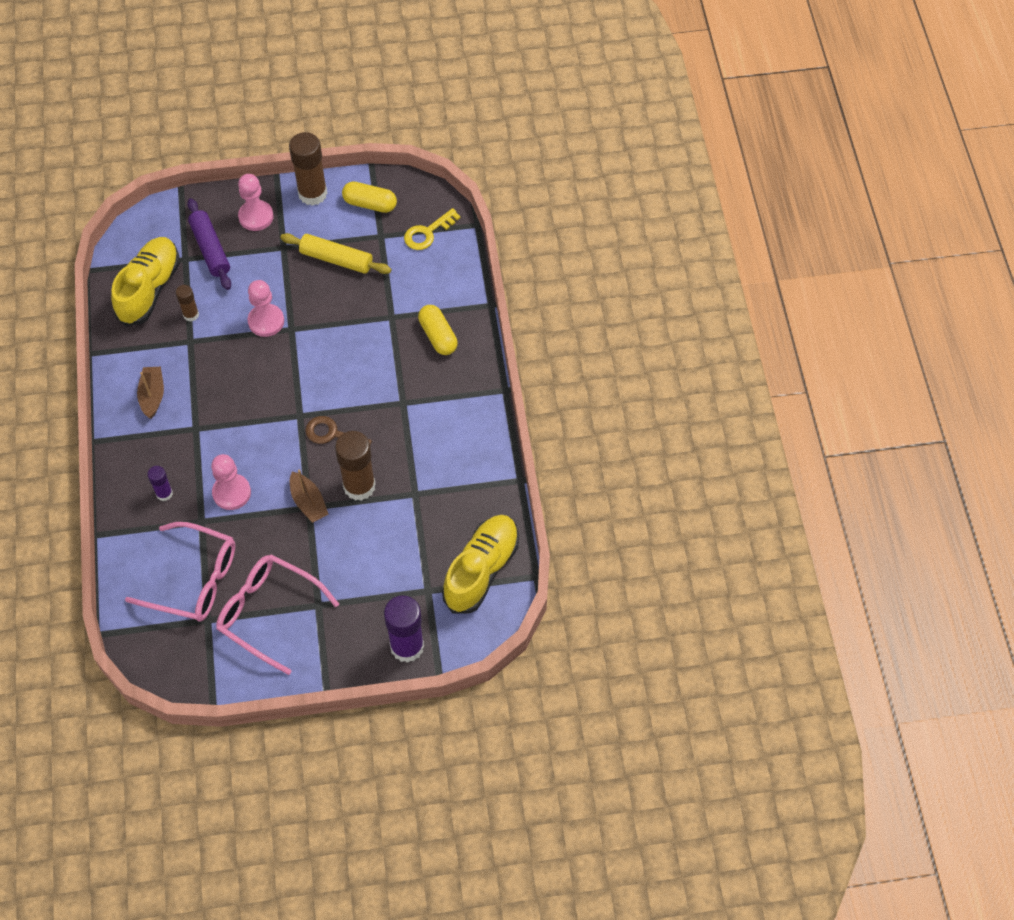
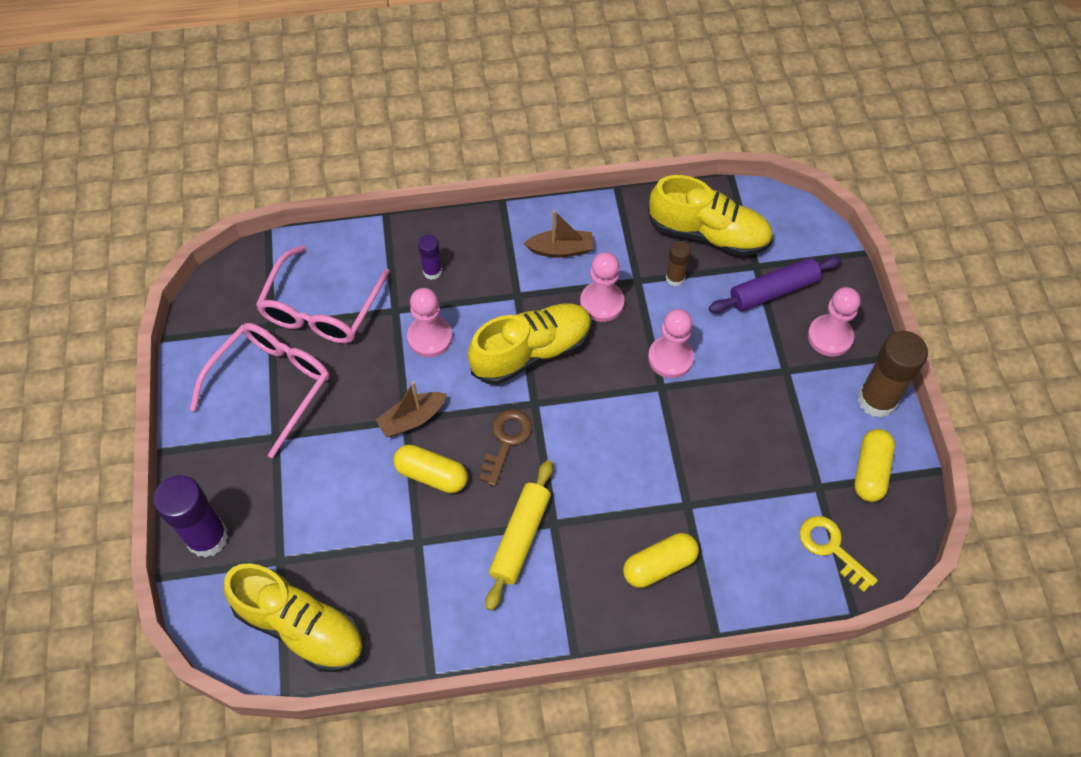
camera: 90 degrees right, 0 degrees up
yellow rolling pin [280,233,391,274] -> yellow rolling pin moved to [486,460,553,611]
brown glue stick [335,431,375,501] -> yellow capsule [393,445,468,493]
none -> yellow shoe [468,303,592,385]
none -> pink pawn [580,252,624,322]

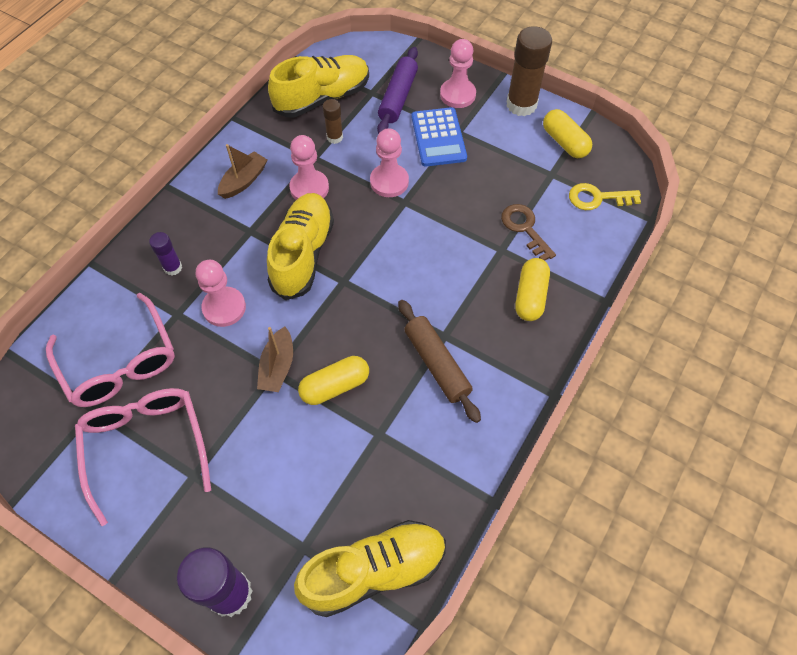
camera: 50 degrees left, 0 degrees up
brown key [479,409,532,486] -> brown key moved to [501,204,556,261]
yellow rolling pin [486,460,553,611] -> brown rolling pin [398,300,481,423]
none -> blue calculator [411,107,467,167]

